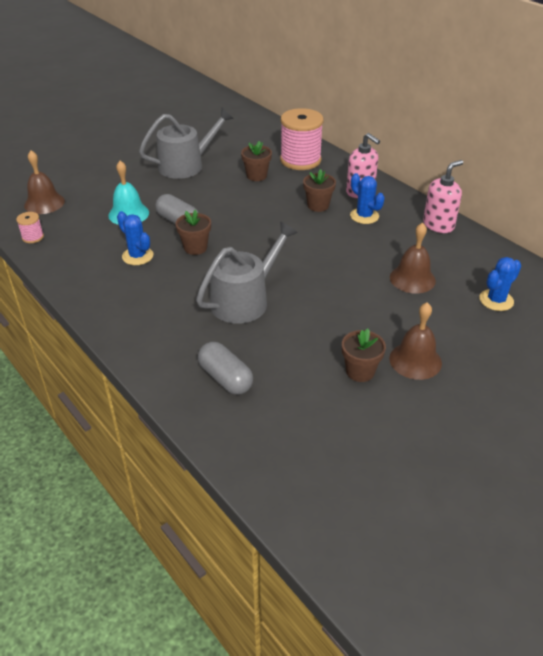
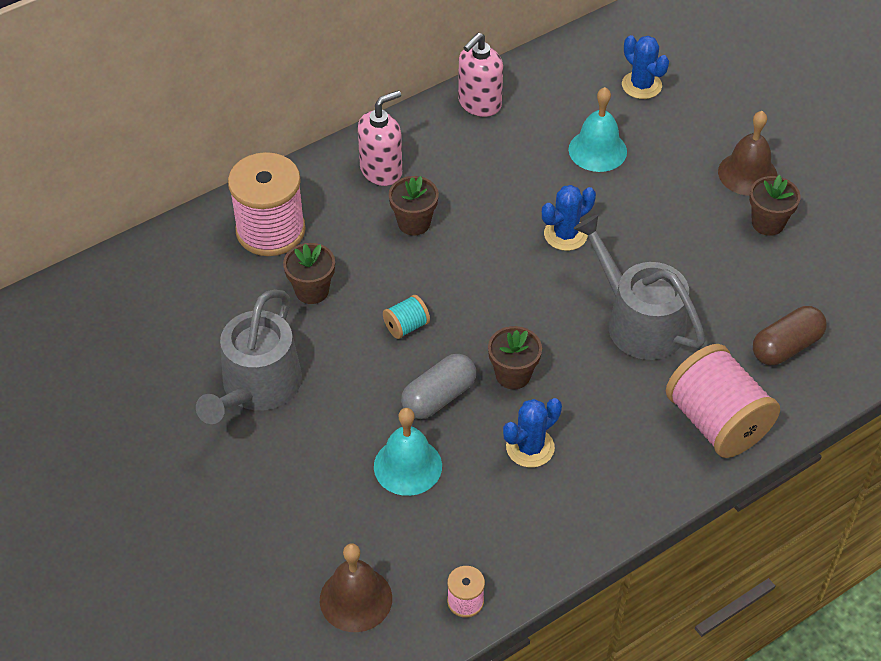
camera: 85 degrees left, 10 degrees up
grey watering can [139,107,234,179] -> grey watering can turned 135 degrees counterclockwise [196,289,302,424]
grey capsule [198,342,253,395] -> brown capsule [753,306,827,365]
blue cactus [350,173,385,224] -> blue cactus moved to [542,185,596,251]
brown bell [390,223,436,294] -> turquoise bell [569,87,627,172]
pink soap dispenser [423,160,463,233] -> pink soap dispenser turned 105 degrees counterclockwise [458,33,503,117]
none -> turquoise spool [383,295,430,339]
none -> pink spool [666,344,780,458]

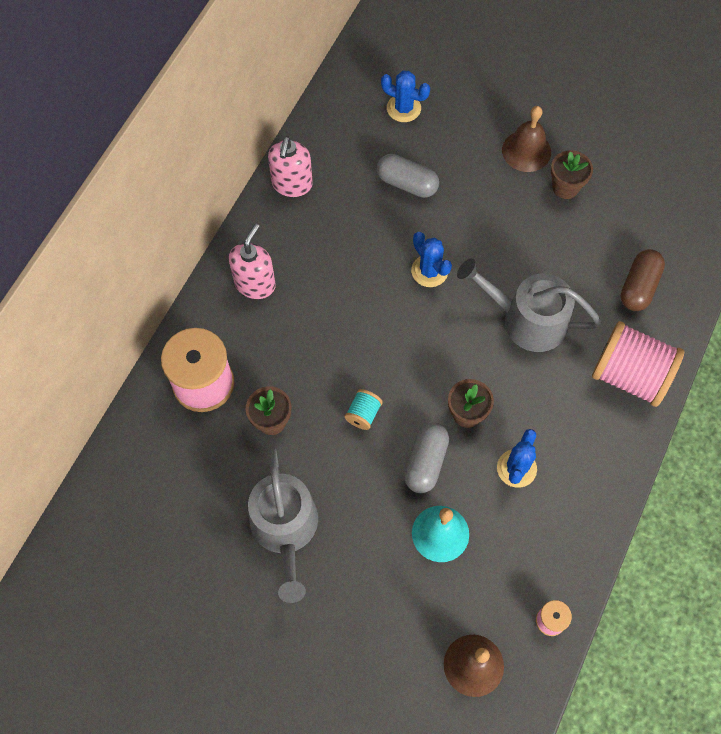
camera: 30 degrees left, 15 degrees up
brown flower pot [389,176,439,236] -> none
blue cactus [542,185,596,251] -> blue cactus turned 60 degrees counterclockwise [411,232,452,287]
turquoise bell [569,87,627,172] -> grey capsule [377,154,439,198]

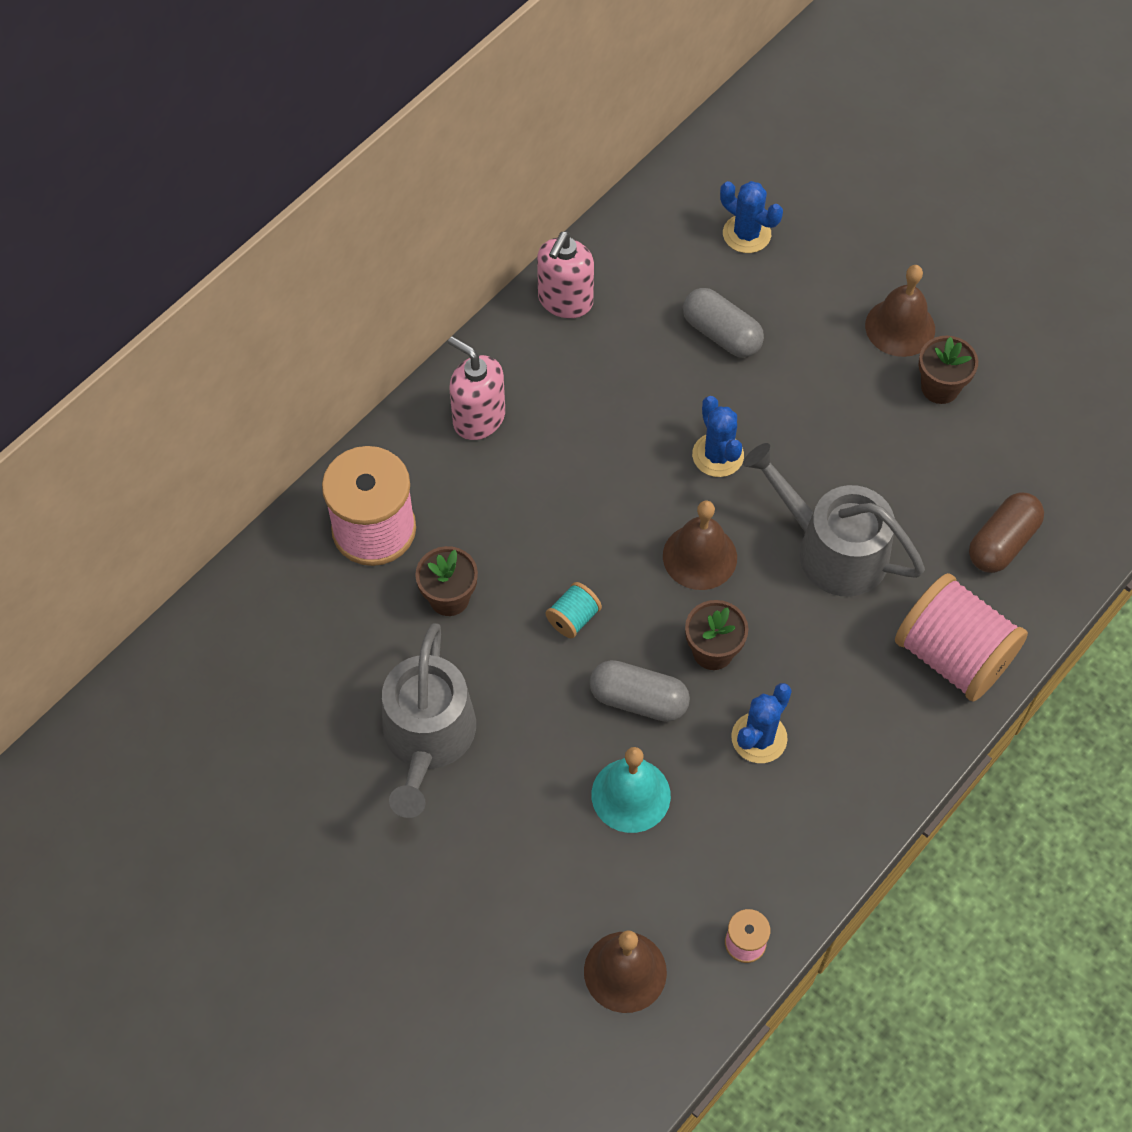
camera: 15 degrees right, 5 degrees down
pink soap dispenser [229,224,276,299] -> pink soap dispenser turned 90 degrees counterclockwise [448,336,505,440]
grey capsule [404,423,449,493] -> grey capsule turned 75 degrees clockwise [590,660,690,722]
none -> brown bell [663,501,737,590]

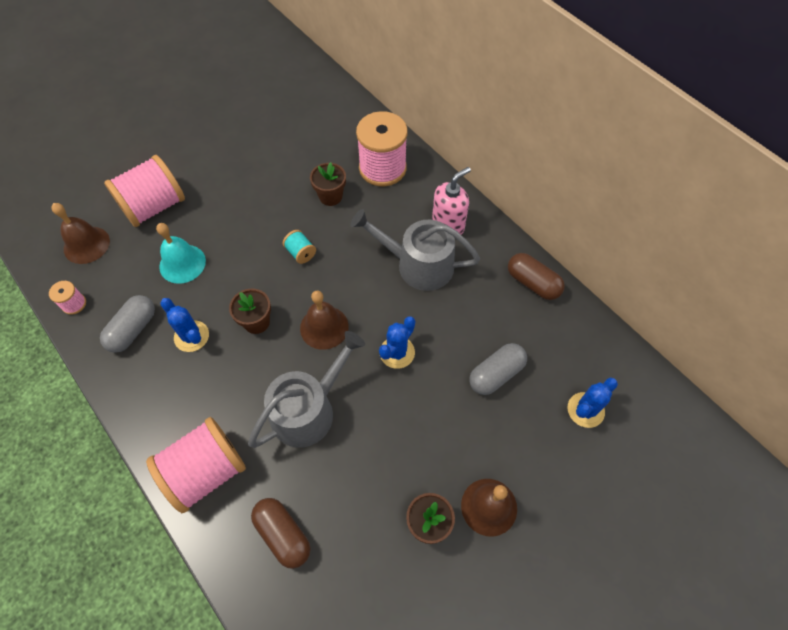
camera: 100 degrees right, 0 degrees up
grey watering can [382,623,476,818] -> grey watering can moved to [350,209,480,291]
pink soap dispenser [537,231,594,318] -> brown capsule [508,253,565,300]
grey capsule [590,660,690,722] -> grey capsule moved to [100,295,155,353]
blue cactus [692,396,744,477] -> blue cactus turned 45 degrees counterclockwise [379,316,415,369]
none -> pink spool [104,155,185,227]

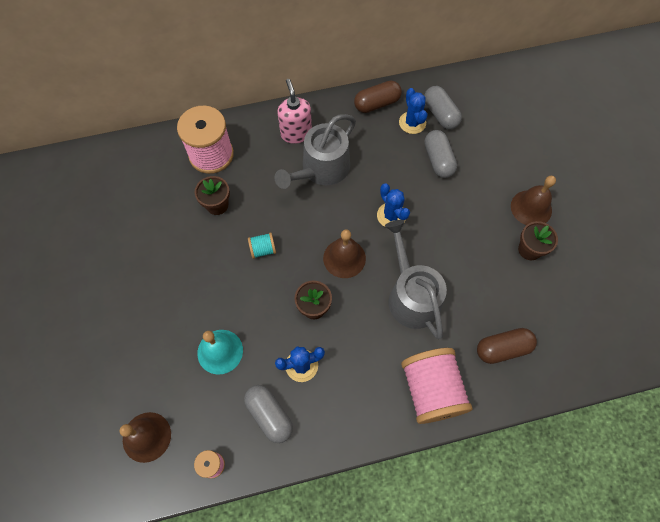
camera: 65 degrees left, 5 degrees up
pink spool [104,155,185,227] -> none
blue cactus [567,377,618,428] -> blue cactus moved to [399,88,427,134]
none -> grey capsule [424,86,462,130]

